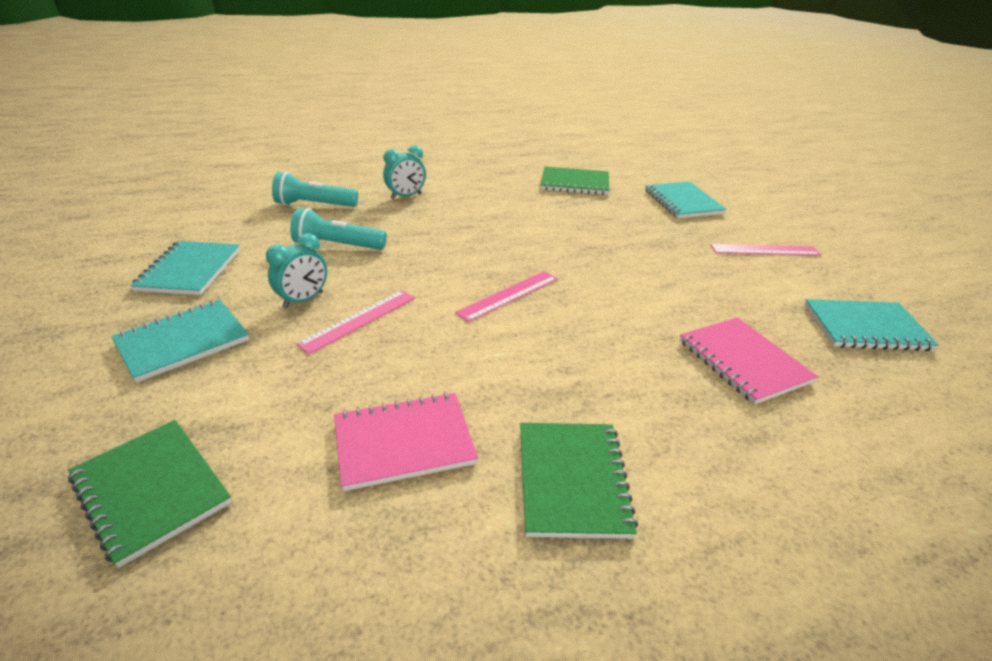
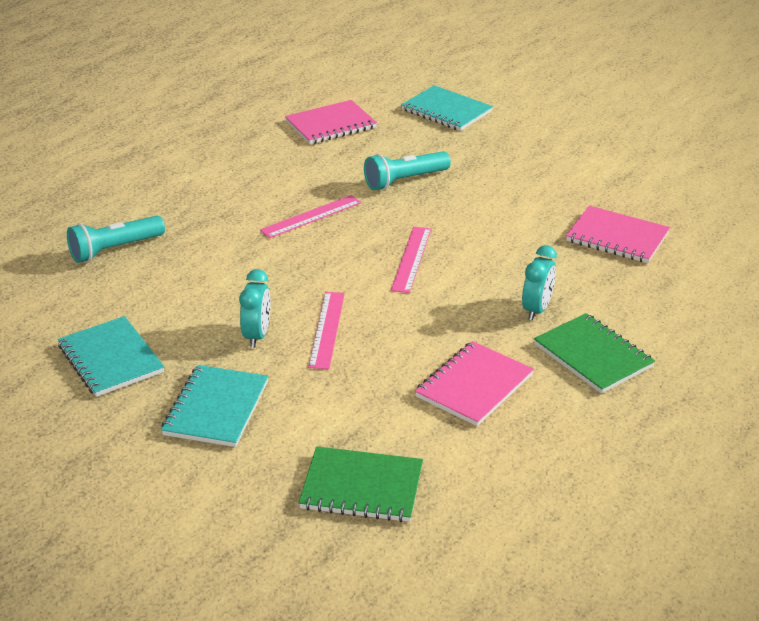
camera: 35 degrees left, 0 degrees up
turquoise flashlight [290,208,387,250] -> turquoise flashlight moved to [364,151,451,190]
turquoise clock [383,145,426,199] -> turquoise clock moved to [522,245,557,320]
green notebook [541,167,610,195] -> pink notebook [285,100,377,144]
pink ruler [711,244,821,256] -> pink ruler moved to [260,195,362,238]
turquoise notebook [804,299,939,351] -> none

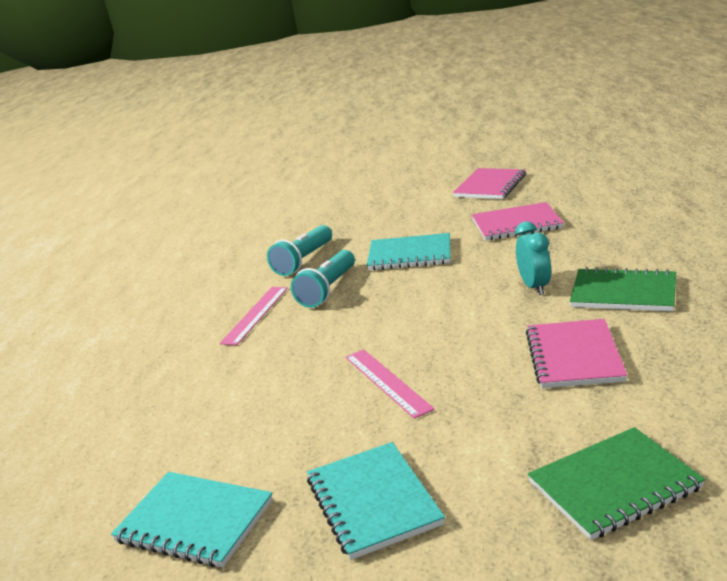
camera: 30 degrees left, 10 degrees down
turquoise flashlight [67,216,165,263] -> turquoise flashlight moved to [291,250,355,308]
turquoise clock [239,269,271,348] -> none
pink notebook [285,100,377,144] -> pink notebook moved to [453,168,526,199]
pink ruler [391,227,431,293] -> none
turquoise notebook [401,85,493,131] -> turquoise notebook moved to [367,233,450,271]

